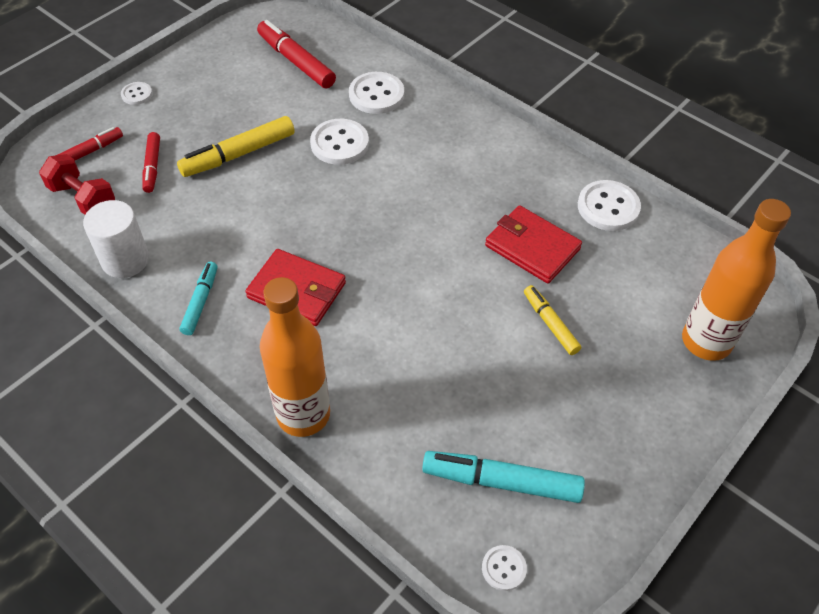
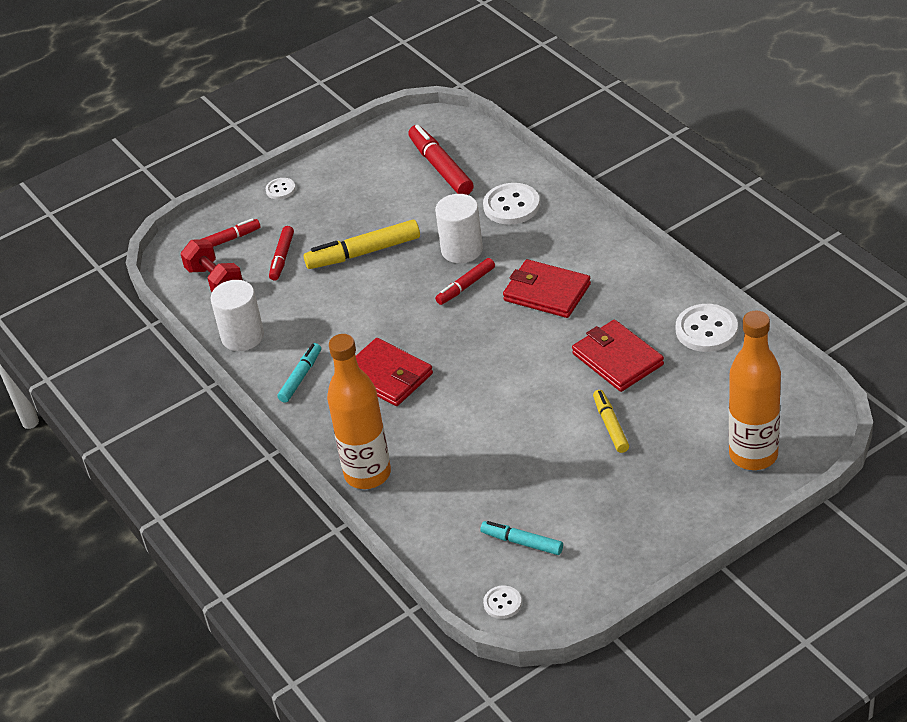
camera: 20 degrees right, 10 degrees down
white button [310,119,369,165] -> white cylinder [435,194,483,263]
turquoise marker [422,451,585,503] -> turquoise marker [481,521,563,555], size x0.61
none -> red marker [435,258,495,305]
none -> red wallet [503,259,591,318]

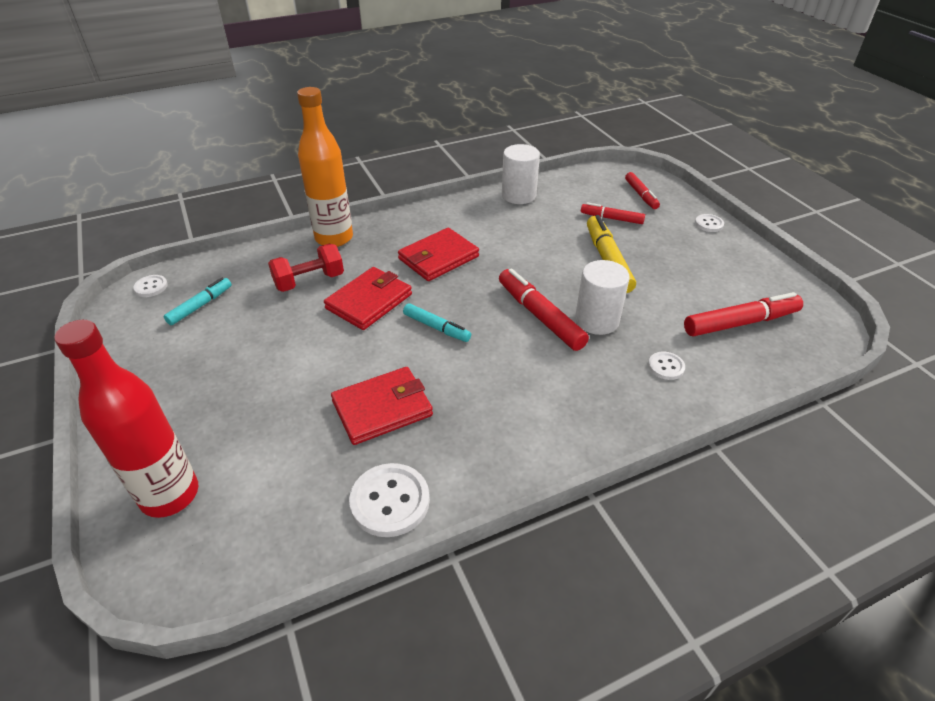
camera: 95 degrees right, 0 degrees up
red dumbbell [181,239,243,292] -> red dumbbell moved to [268,244,344,292]
turquoise marker [277,343,321,403] -> turquoise marker moved to [403,303,471,342]
red marker [435,258,495,305] -> red marker [499,268,589,351], size x1.63
white button [483,183,540,225] -> white button [648,352,685,380], size x0.54
red wallet [503,259,591,318] -> red wallet moved to [324,267,412,330]
yellow marker [593,390,629,453] -> none
orange bottle [729,310,781,470] -> red bottle [54,320,198,518]

